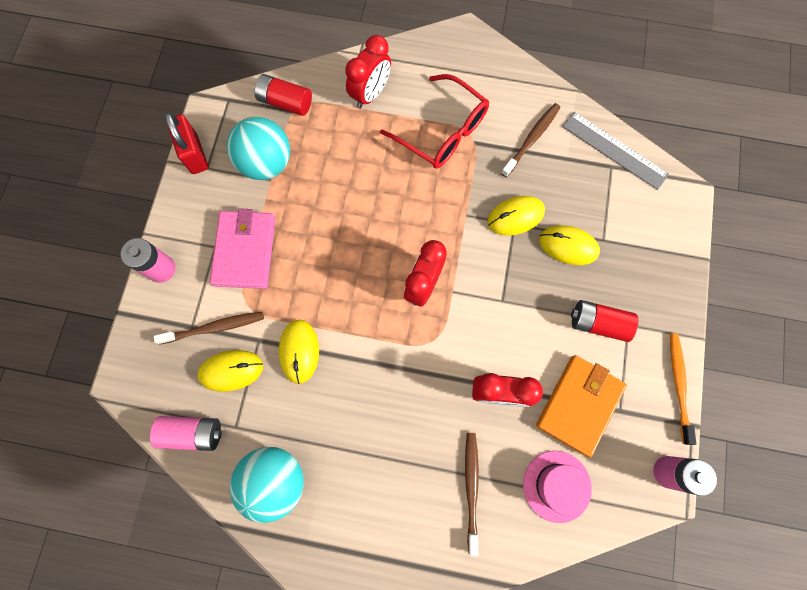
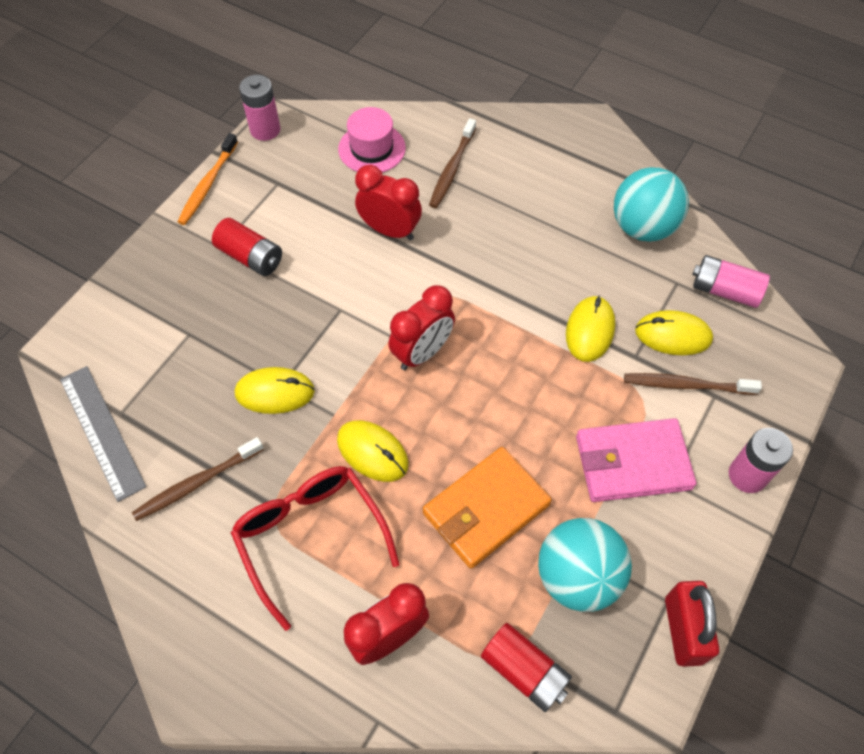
camera: 160 degrees left, 15 degrees down
pink wallet [210,209,275,289] -> pink wallet turned 60 degrees clockwise [576,418,696,502]
orange wallet [536,355,627,457] -> orange wallet moved to [423,447,552,569]
yellow mouse [539,225,600,265] -> yellow mouse moved to [337,420,409,482]

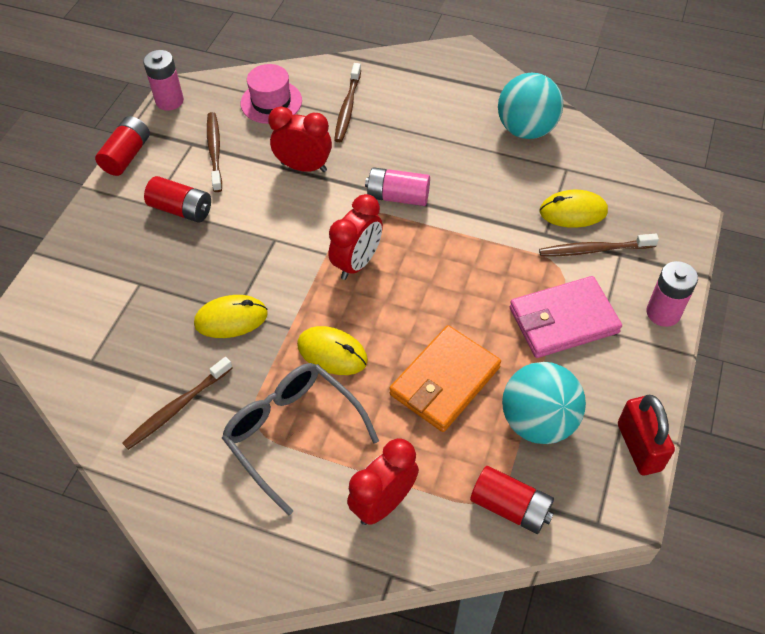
camera: 10 degrees left, 5 degrees down
grey ruler [60,366,146,502] -> none
orange toothbrush [177,133,238,225] -> red battery [95,116,150,176]
red glasses [231,466,400,631] -> grey glasses [222,363,379,516]
yellow mouse [566,296,615,362] -> none
pink battery [692,255,770,308] -> pink battery moved to [365,167,430,206]
none -> brown toothbrush [207,112,222,192]

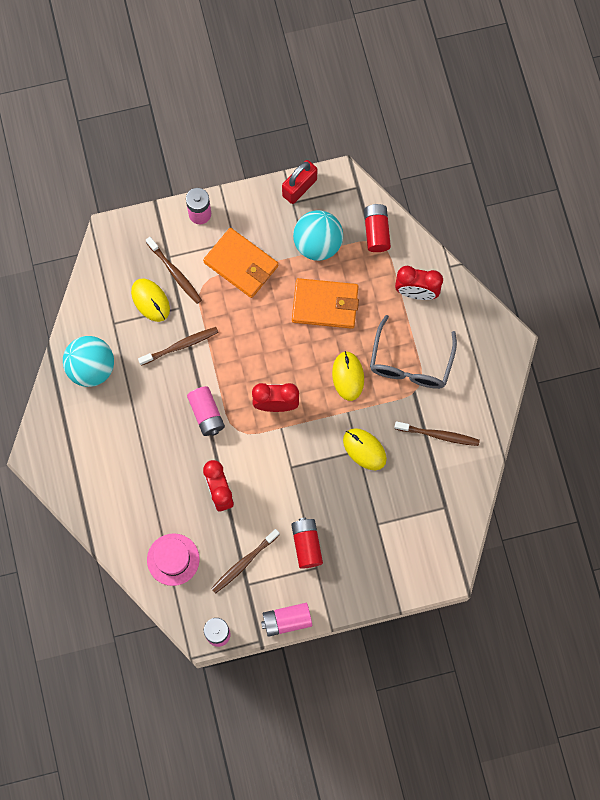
camera: 125 degrees left, 20 degrees up
red battery [95,116,150,176] -> pink battery [261,603,312,637]
brown toothbrush [334,63,361,142] -> brown toothbrush moved to [138,327,219,366]
pink wallet [510,276,622,358] -> orange wallet [203,228,278,298]

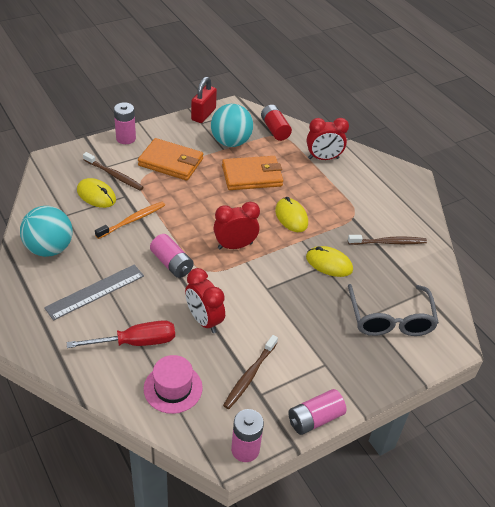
camera: 20 degrees left, 30 degrees down
brown toothbrush [138,327,219,366] -> orange toothbrush [95,202,165,239]
red battery [291,518,323,569] -> none
grey glasses [370,315,457,389] -> grey glasses moved to [348,284,439,336]
none -> grey ruler [44,265,144,321]
none -> red screwdriver [67,320,175,348]

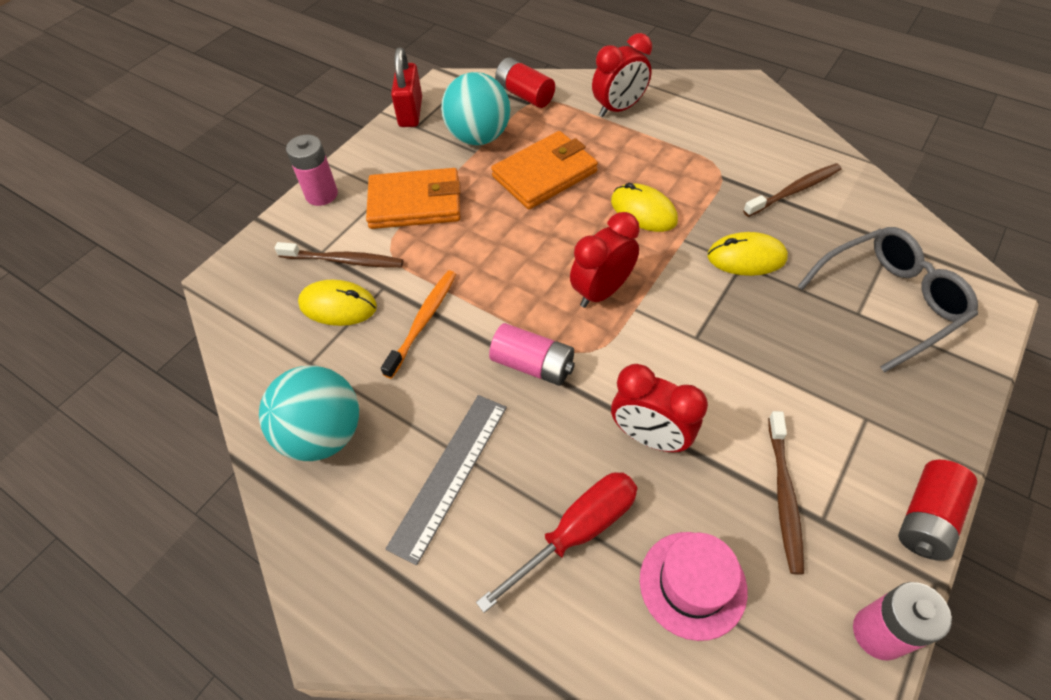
camera: 20 degrees left, 10 degrees up
pink battery [288,389,346,435] -> red battery [898,460,977,561]
grey glasses [348,284,439,336] -> grey glasses turned 90 degrees counterclockwise [797,227,978,373]

